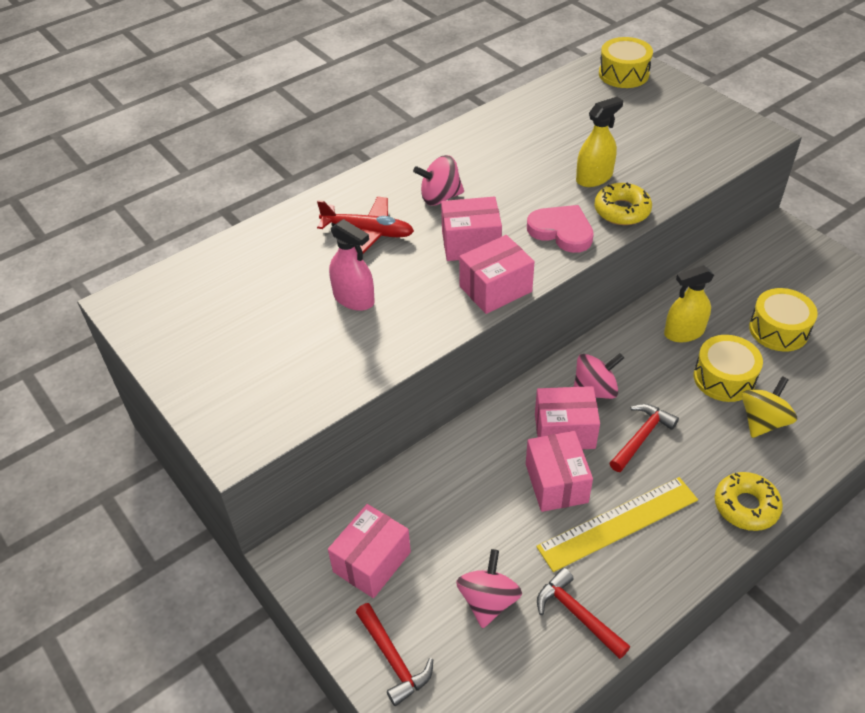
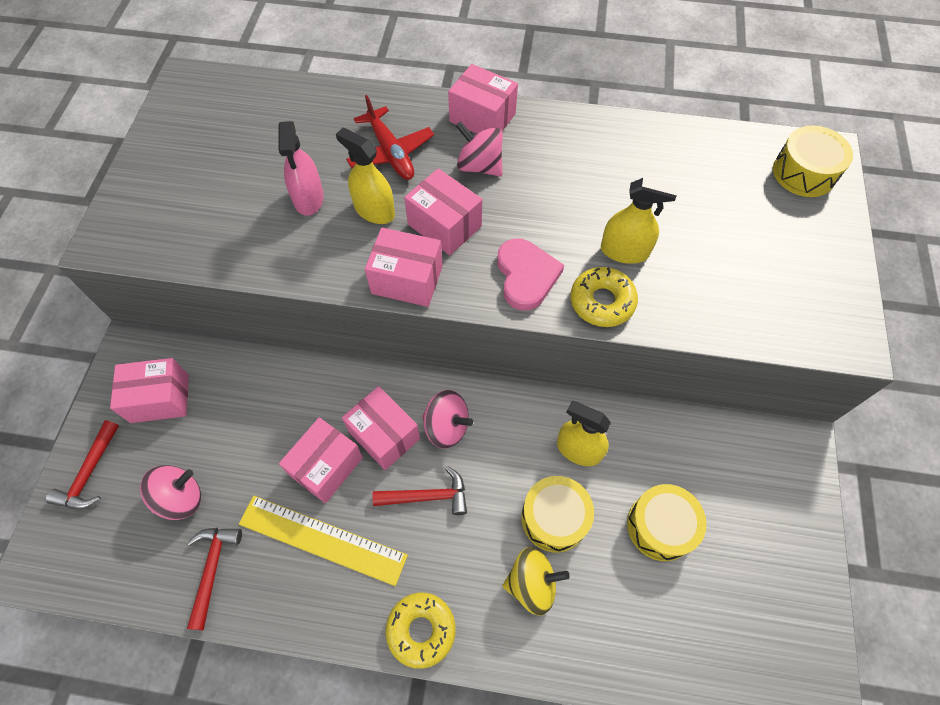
camera: 45 degrees right, 15 degrees up
none -> yellow spray bottle [336,128,395,224]
none -> pink box [448,64,518,134]

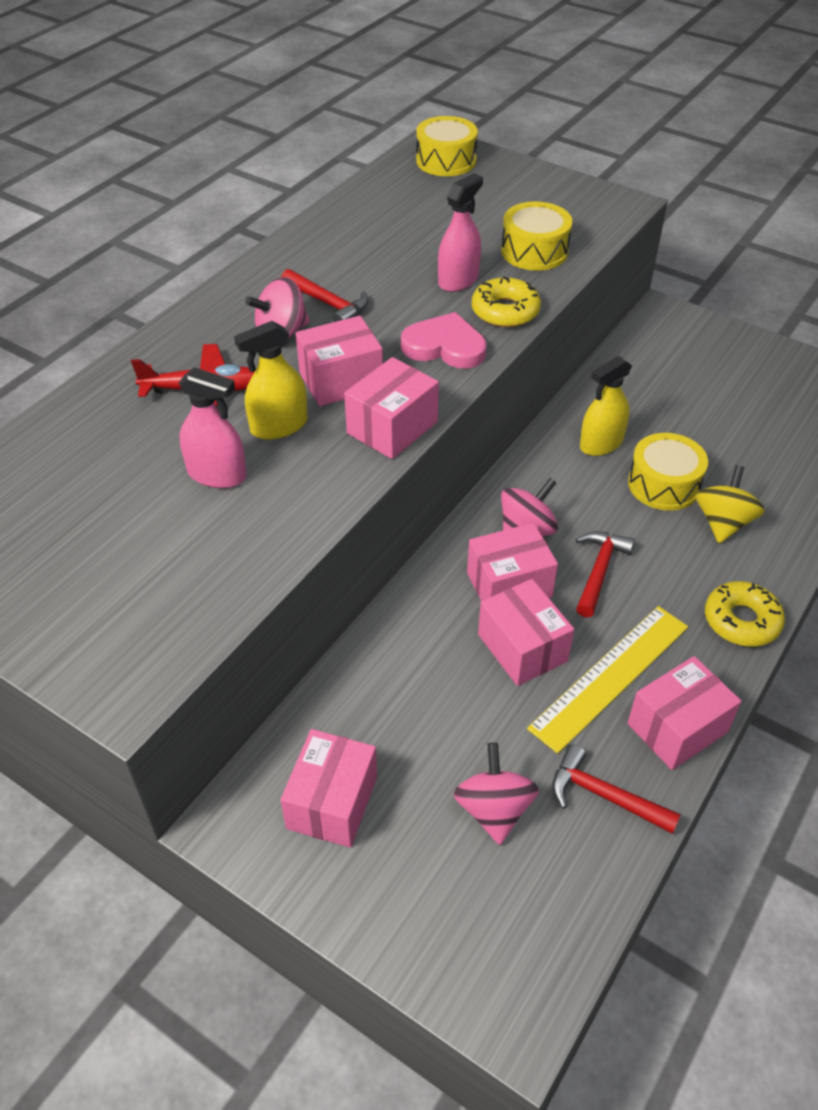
camera: 65 degrees left, 15 degrees down
red hammer [46,420,119,510] -> red hammer moved to [281,269,369,322]
pink box [448,64,518,134] -> pink box moved to [628,656,742,770]
yellow spray bottle [601,178,678,264] -> pink spray bottle [438,173,483,292]
yellow drum [627,484,707,561] -> yellow drum moved to [501,201,572,271]

